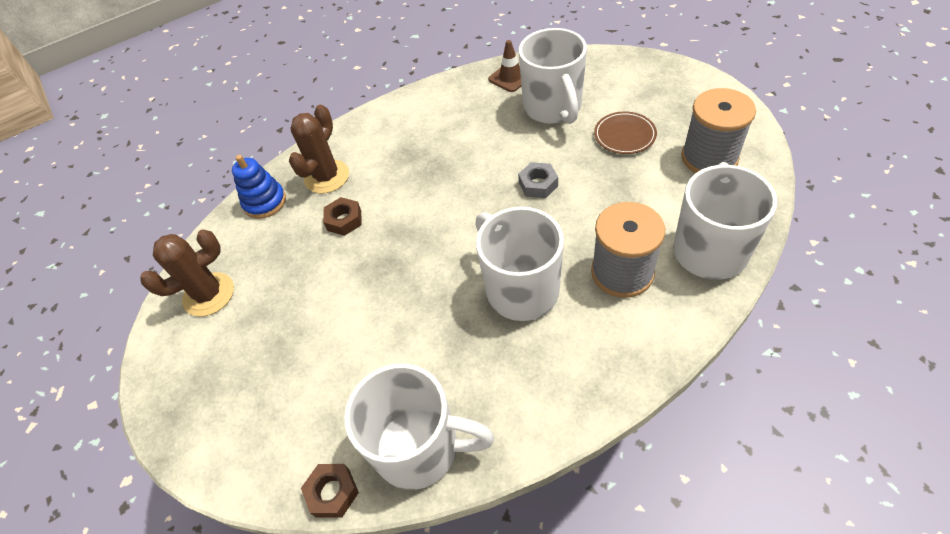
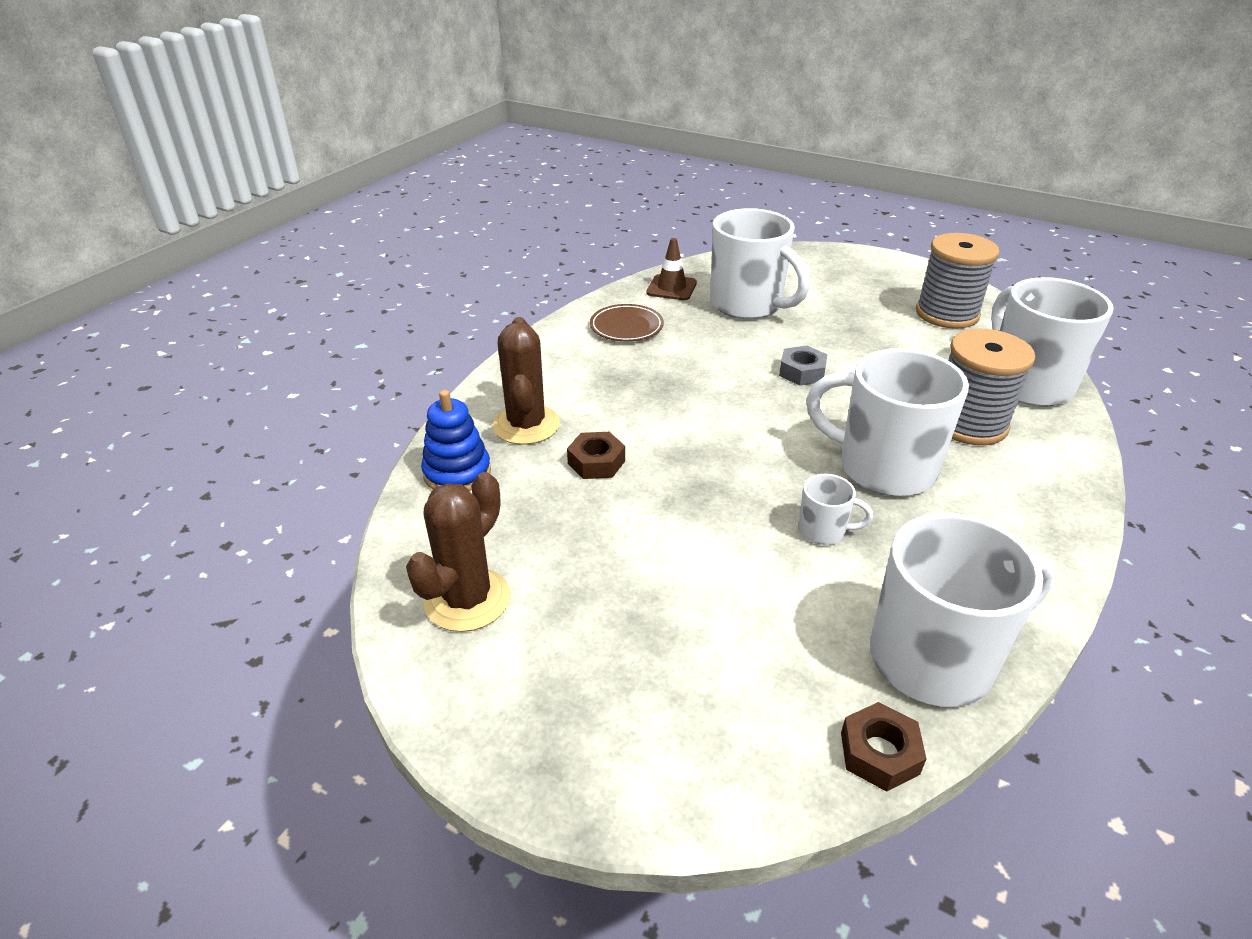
camera: 35 degrees left, 15 degrees down
brown plate [594,111,657,154] -> brown plate moved to [590,304,664,341]
none -> white mug [799,474,873,545]

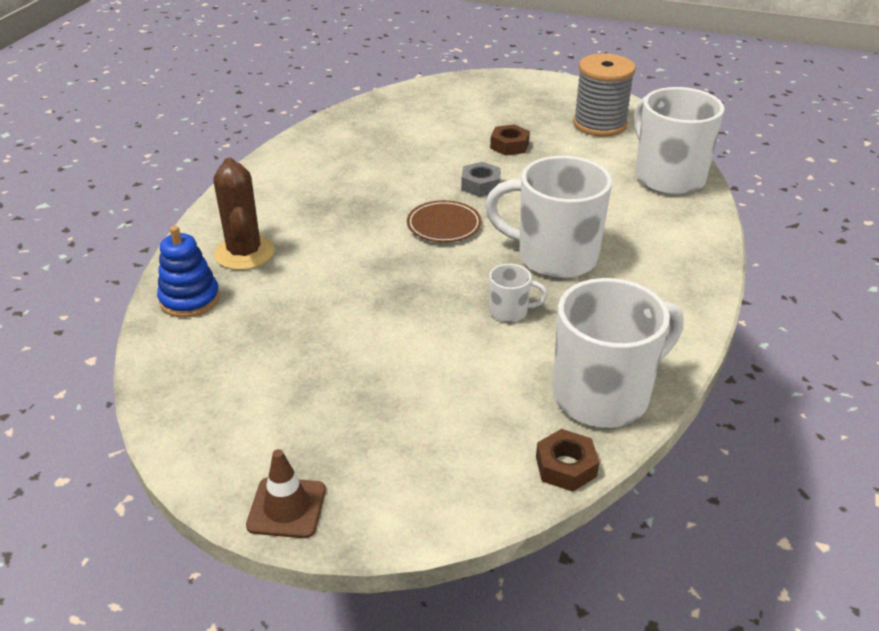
camera: 10 degrees left, 0 degrees up
brown cactus [406,472,510,632] -> none
brown nut [567,432,625,479] -> brown nut moved to [490,124,530,156]
brown plate [590,304,664,341] -> brown plate moved to [407,200,482,242]
brown traffic cone [646,238,697,300] -> brown traffic cone moved to [246,449,326,538]
white mug [710,208,810,319] -> none
grey spool [949,329,1035,445] -> none

